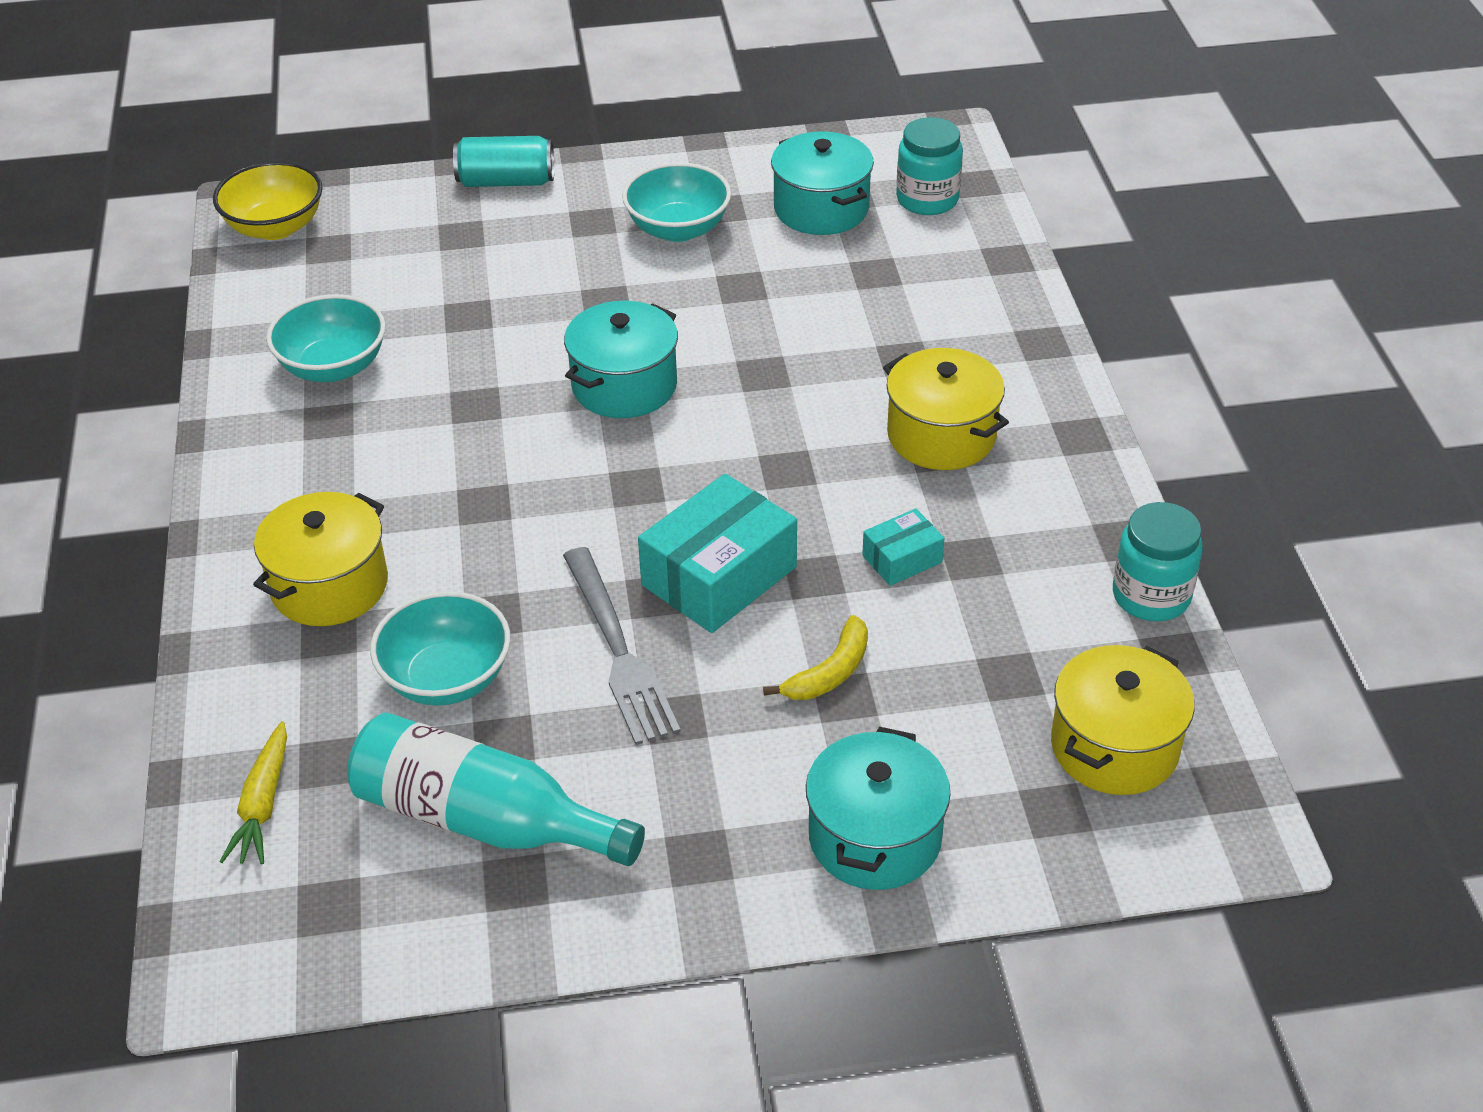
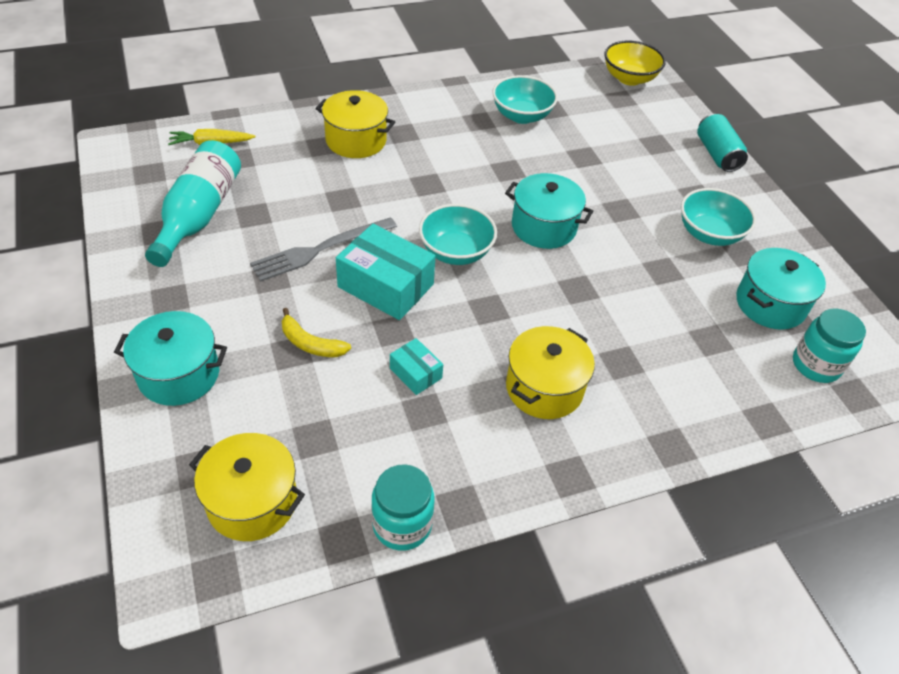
camera: 75 degrees right, 5 degrees up
turquoise bowl [370,591,511,706] -> turquoise bowl moved to [419,204,497,265]

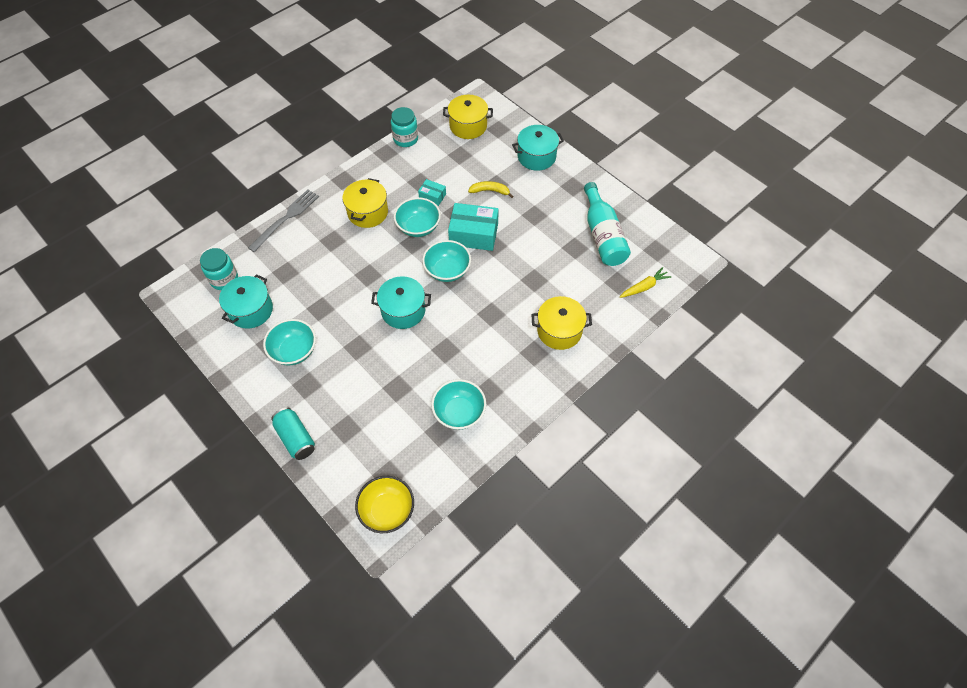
camera: 160 degrees right, 10 degrees up
grey fork [250,217,397,282] -> grey fork moved to [248,189,319,252]
none -> turquoise bowl [394,197,441,237]

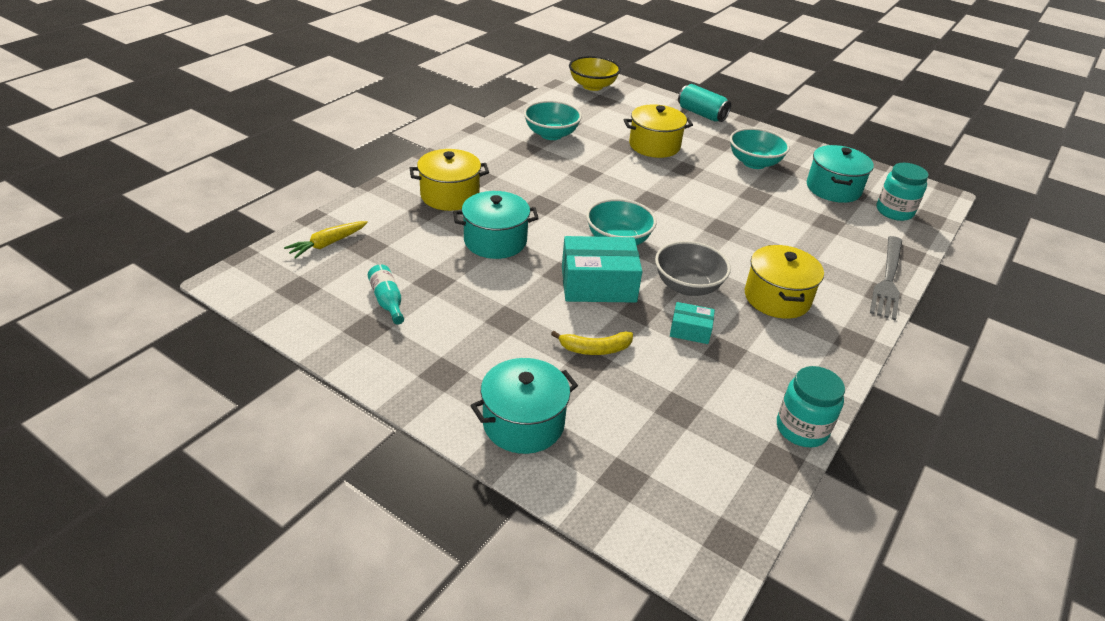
camera: 165 degrees right, 20 degrees down
turquoise pot [371,276,431,329] -> turquoise pot moved to [453,191,539,259]
turquoise bowl [394,197,441,237] -> grey bowl [655,241,731,296]
yellow pot [443,95,493,139] -> yellow pot moved to [624,104,693,158]
turquoise bottle [584,182,631,266] -> turquoise bottle [368,264,404,325], size x0.49

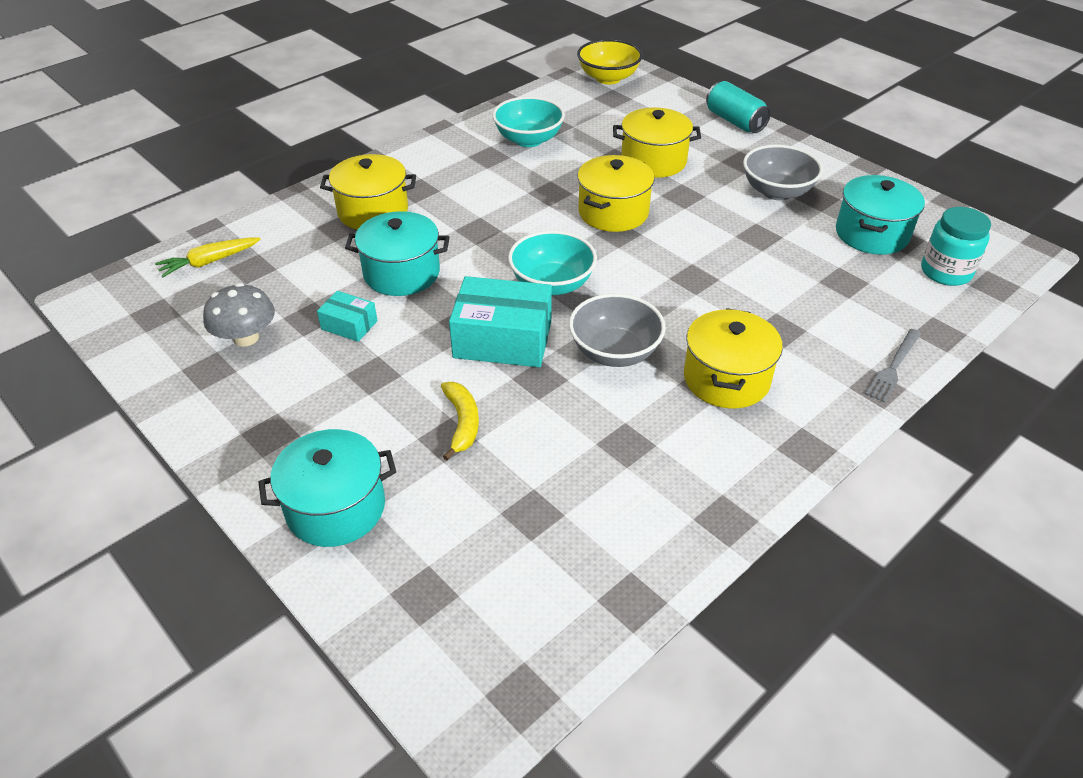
camera: 15 degrees right, 5 degrees up
turquoise bottle [368,264,404,325] -> grey mushroom [203,283,275,347]
yellow banana [551,331,633,355] -> yellow banana turned 105 degrees counterclockwise [441,382,479,460]
turquoise box [670,302,715,344] -> turquoise box moved to [317,291,377,342]
turquoise bowl [730,128,790,169] -> grey bowl [743,145,823,200]
turquoise jar [777,366,845,448] -> none
grey fork [870,236,902,321] -> grey fork [865,329,921,403], size x0.62
none -> yellow pot [577,155,654,232]

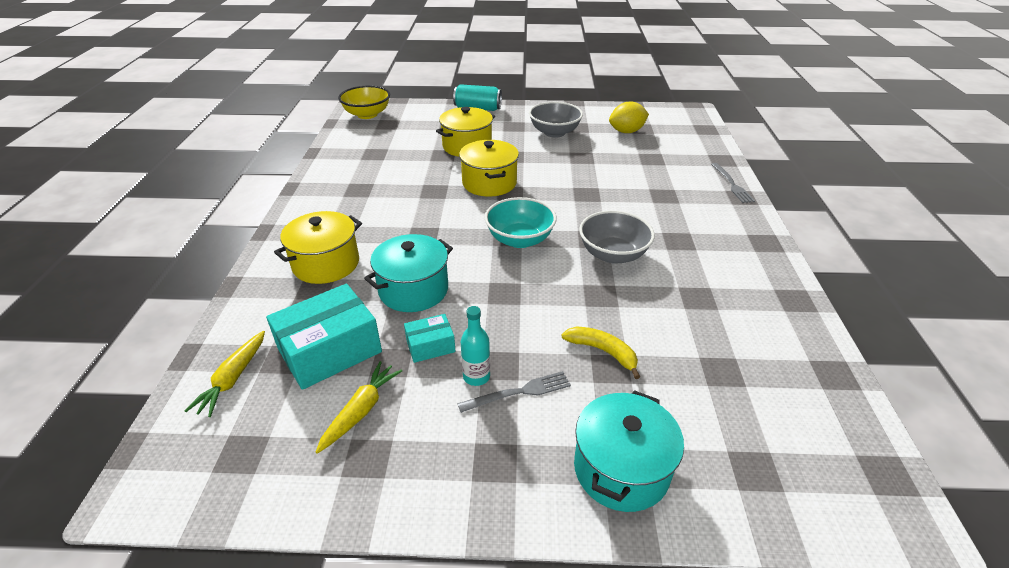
camera: 45 degrees left, 5 degrees down
grey mushroom [203,283,275,347] -> yellow carrot [316,361,402,454]
turquoise box [449,276,552,367] -> turquoise box moved to [266,284,382,390]
turquoise bowl [492,96,565,147] -> none
yellow pot [684,308,783,409] -> none
turquoise pot [836,175,925,255] -> yellow lemon [609,101,649,133]
turquoise jar [921,207,991,286] -> none
none -> grey fork [458,371,571,413]
none -> turquoise bottle [461,306,490,386]

